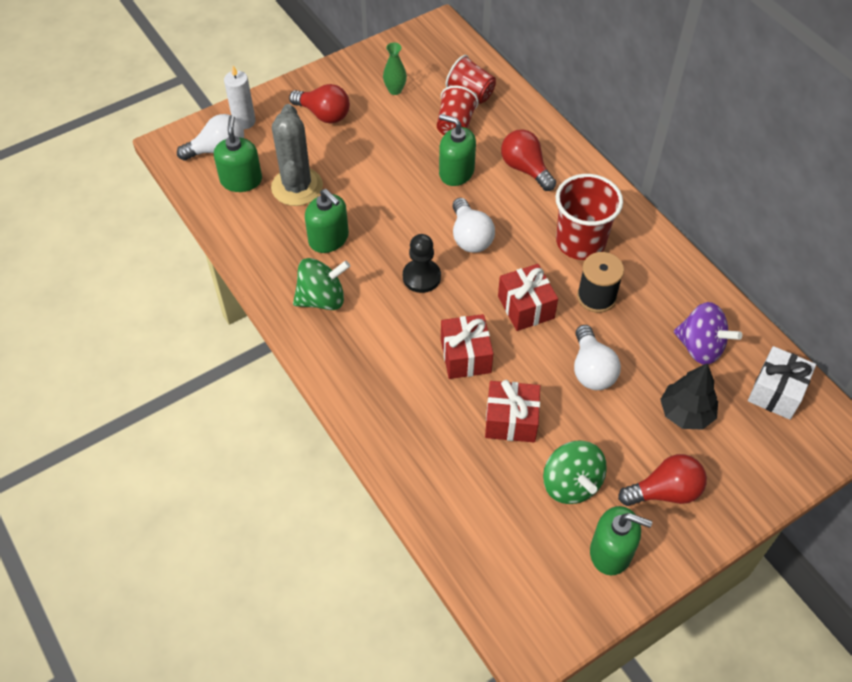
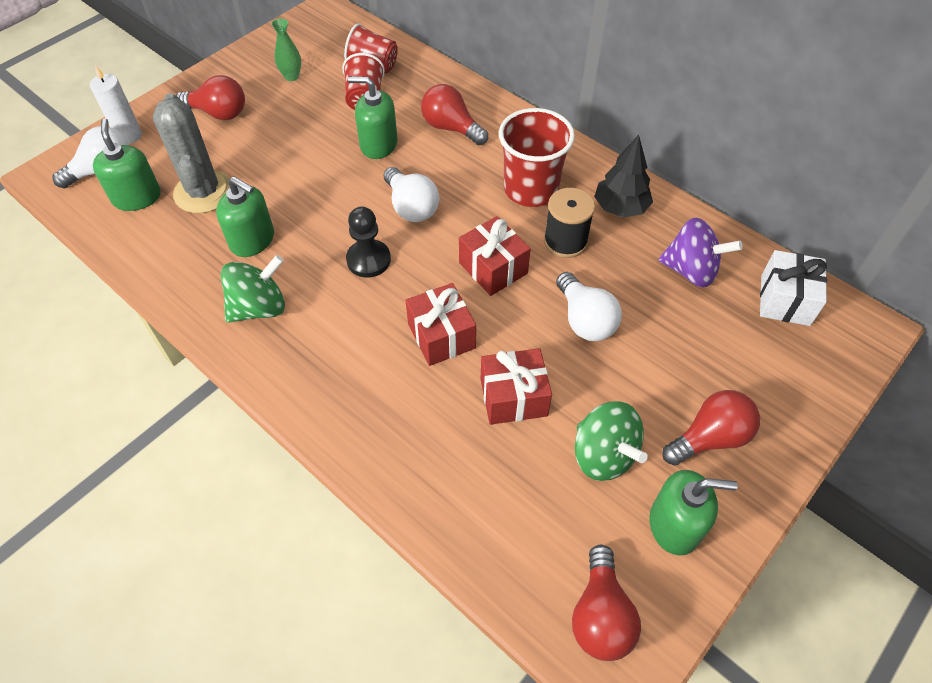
camera: 15 degrees left, 0 degrees up
black tree [660,363,718,430] -> black tree moved to [594,135,653,218]
none -> red light bulb [572,545,641,661]

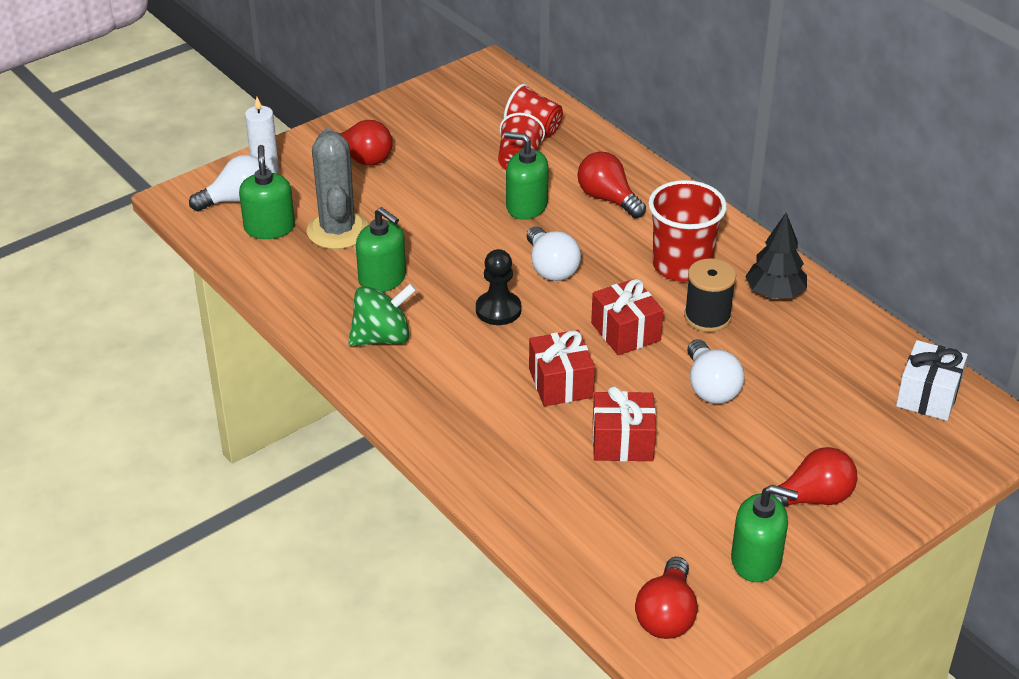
camera: 10 degrees right, 15 degrees down
green vase [271,18,301,81] -> none
green spinning top [575,401,648,481] -> none
purple spinning top [658,218,743,288] -> none

